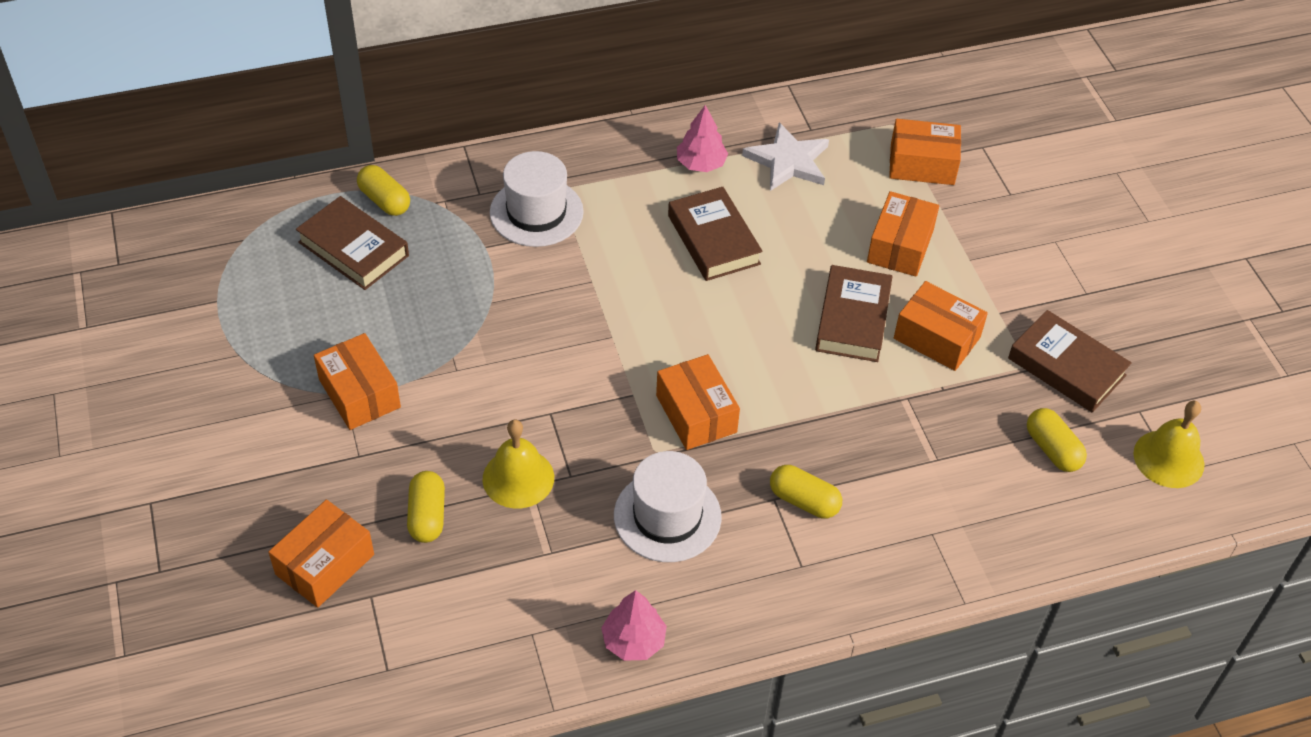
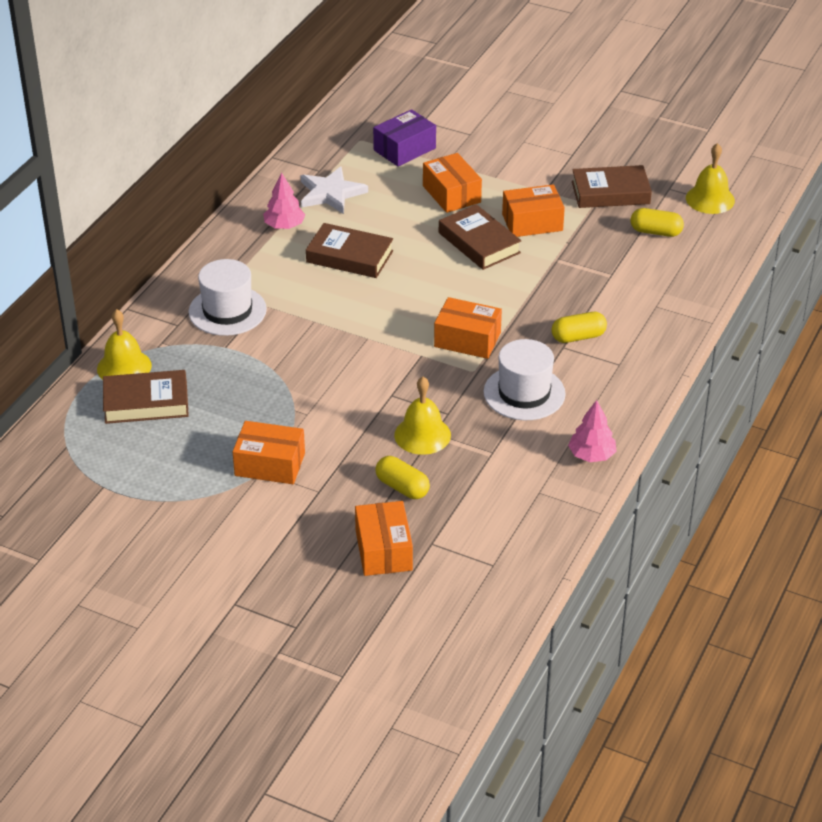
camera: 45 degrees left, 10 degrees down
yellow capsule [357,165,410,216] -> yellow bell [97,309,152,380]
orange box [889,119,961,185] -> purple box [373,109,436,167]

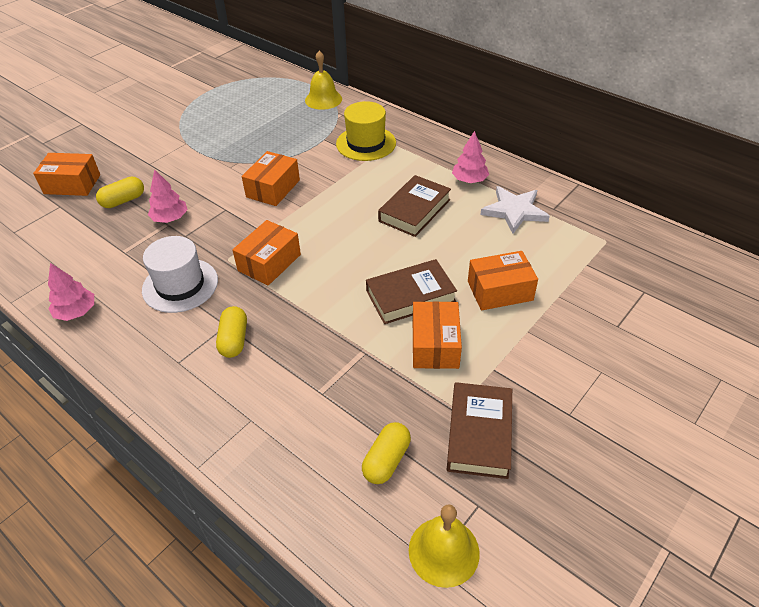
camera: 105 degrees right, 5 degrees up
brown book [103,370,189,424] -> none
white hat [188,259,267,336] -> yellow hat [336,101,396,161]
orange box [233,421,305,484] -> orange box moved to [242,151,300,206]
purple box [373,109,436,167] -> none
yellow bell [394,377,451,455] -> pink tree [148,169,188,223]

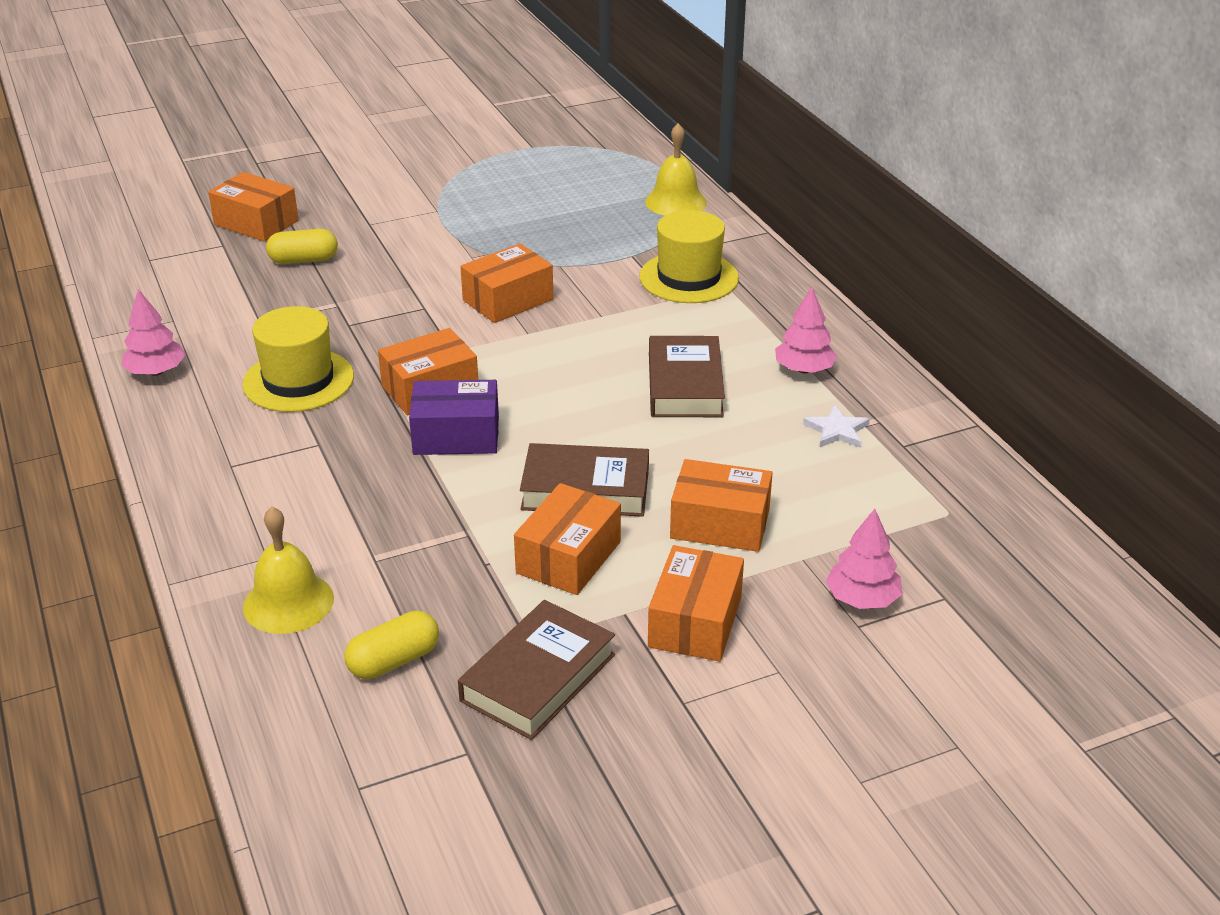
camera: 25 degrees right, 10 degrees down
white hat [142,236,218,313] -> yellow hat [242,306,354,412]
pink tree [148,169,188,223] -> pink tree moved to [826,509,902,609]
yellow capsule [216,306,247,358] -> none
brown book [378,175,451,237] -> brown book turned 60 degrees counterclockwise [649,336,725,417]
yellow bell [409,504,480,588] -> yellow bell moved to [243,507,334,634]
white star [480,186,550,234] -> white star [803,405,870,448], size x0.59
none -> purple box [409,380,499,455]
none -> orange box [648,545,744,661]

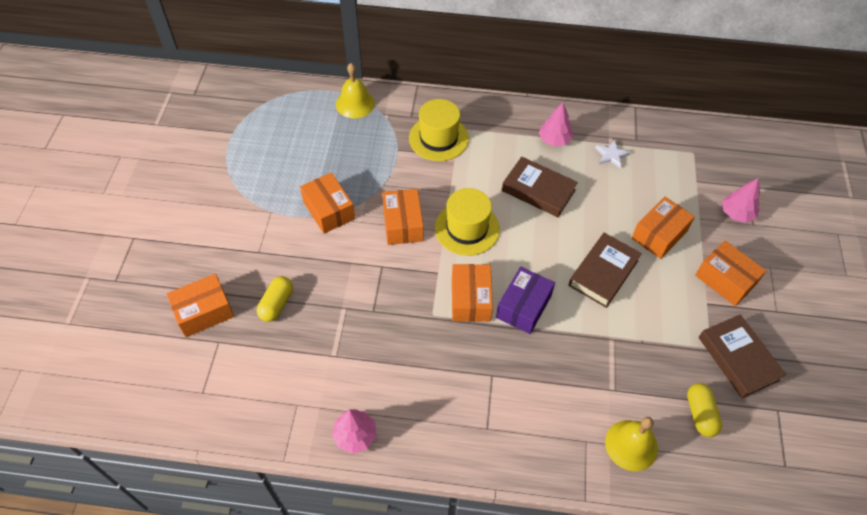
camera: 60 degrees left, 20 degrees up
yellow hat [242,306,354,412] -> yellow hat moved to [435,188,500,256]
orange box [514,483,621,595] -> orange box moved to [300,172,355,234]

